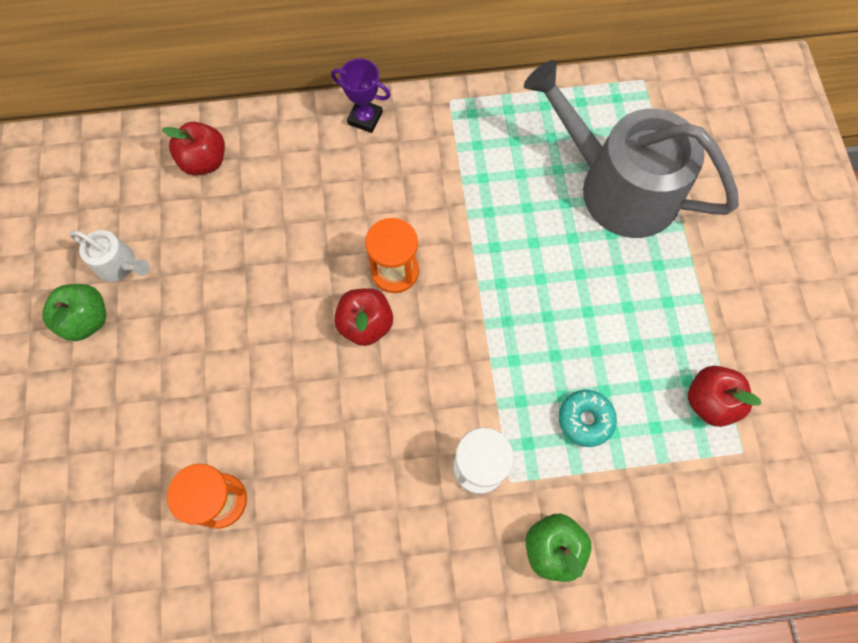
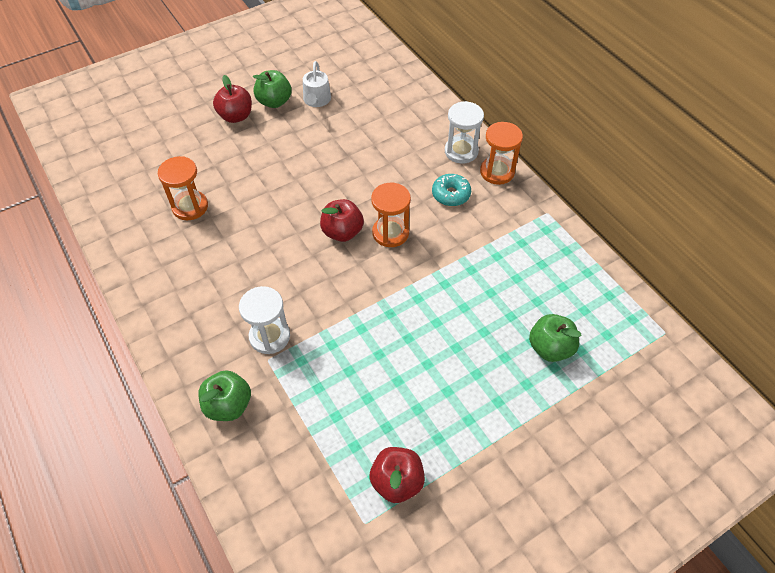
camera: 65 degrees right, 15 degrees down
red apple [162,122,225,175] -> red apple moved to [213,75,252,123]
purple trophy [331,58,391,133] -> orange hourglass [480,122,523,185]
grey watering can [524,60,739,238] -> green apple [529,314,581,362]
turquoise donut [559,390,617,447] -> turquoise donut moved to [432,174,471,206]
none -> white hourglass [445,101,484,163]

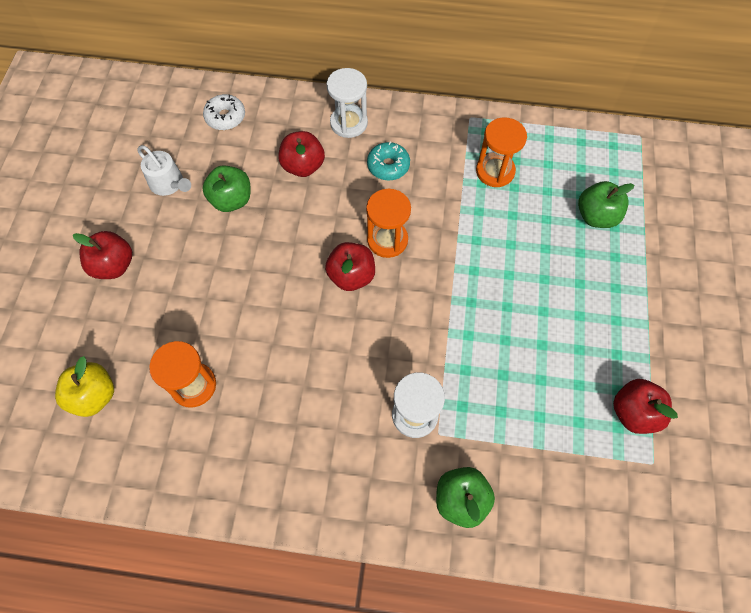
camera: 50 degrees left, 10 degrees up
green apple [253,70,292,108] -> green apple moved to [202,165,251,212]
orange hourglass [480,122,523,185] -> orange hourglass moved to [476,118,527,187]
none -> yellow apple [55,356,114,417]
none -> white donut [203,94,245,130]
none -> red apple [279,131,325,177]

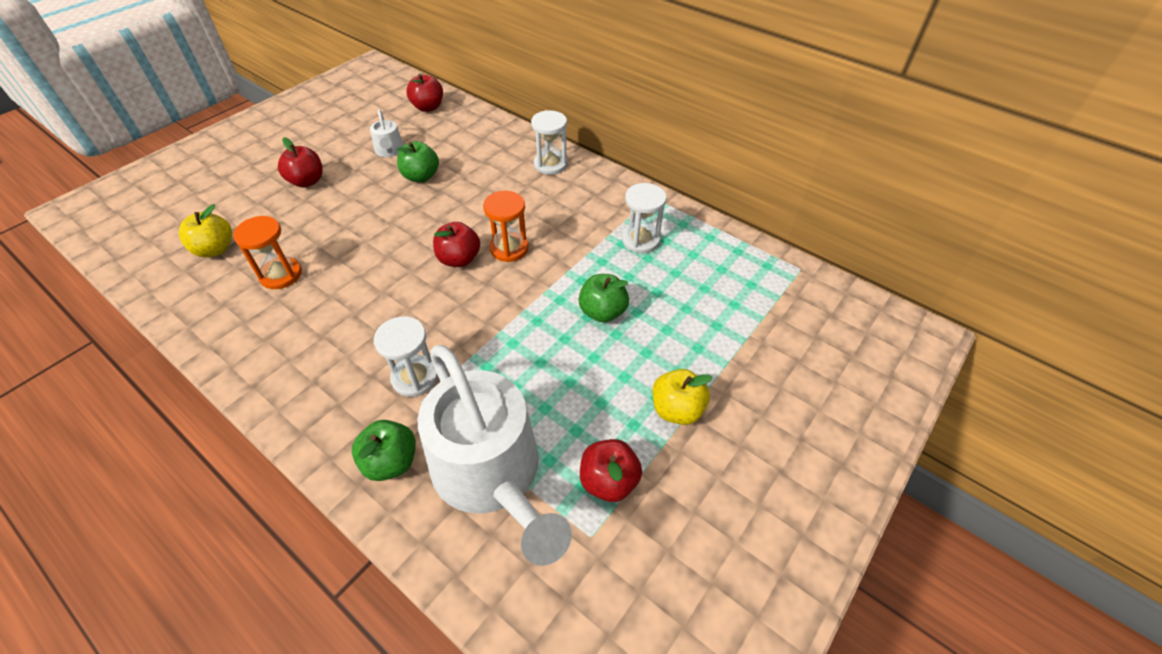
camera: 30 degrees right, 15 degrees down
white donut [203,94,245,130] -> none
red apple [279,131,325,177] -> red apple moved to [406,74,443,112]
turquoise donut [367,142,410,180] -> none
orange hourglass [476,118,527,187] -> white hourglass [622,183,667,253]
green apple [578,181,634,228] -> green apple moved to [578,274,629,323]
none -> white watering can [417,345,572,566]
none -> yellow apple [652,369,713,425]

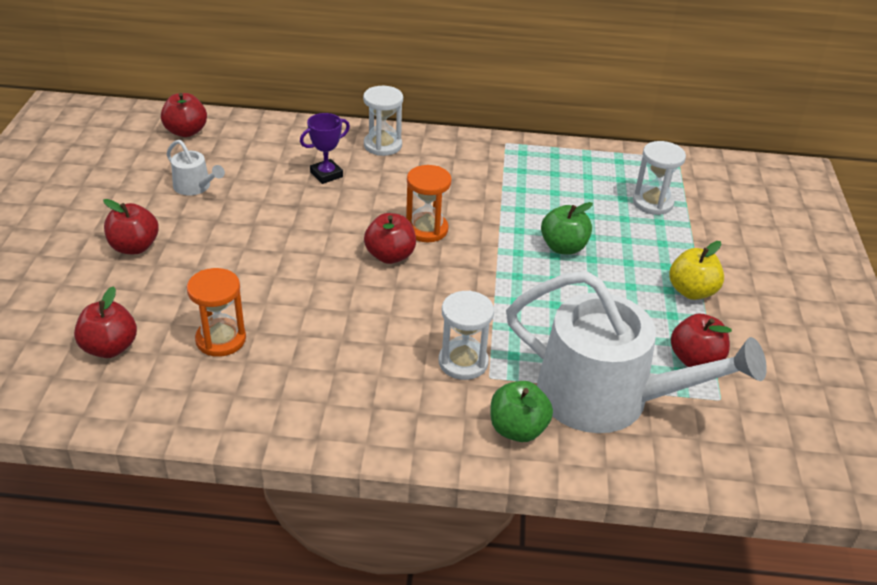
camera: 35 degrees left, 10 degrees down
yellow apple [179,204,232,257] -> red apple [74,286,137,358]
green apple [397,141,439,182] -> none
white hourglass [622,183,667,253] -> white hourglass moved to [633,141,686,215]
none -> purple trophy [300,113,350,184]

